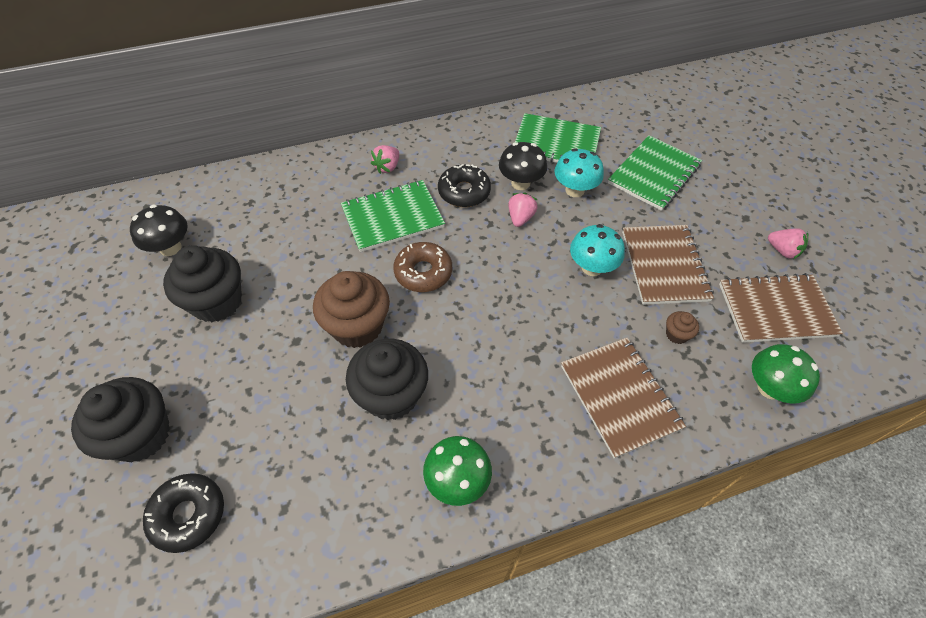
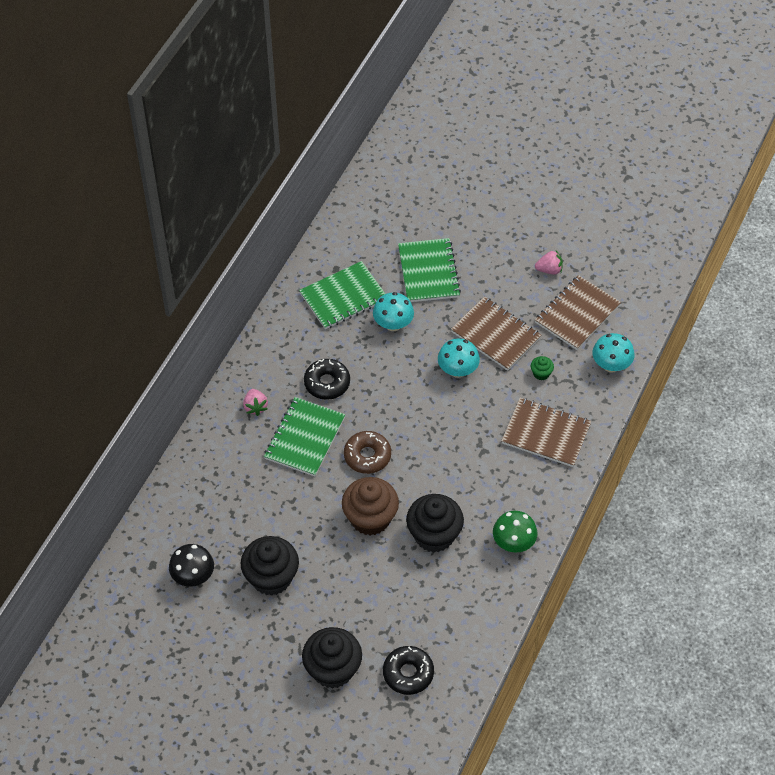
camera: 45 degrees left, 0 degrees up
black mushroom [499,142,547,190] -> none
pink strawberry [508,192,538,227] -> none
brown cupcake [666,311,699,344] -> green cupcake [531,356,554,380]
green mushroom [752,344,820,403] -> turquoise mushroom [592,333,634,373]

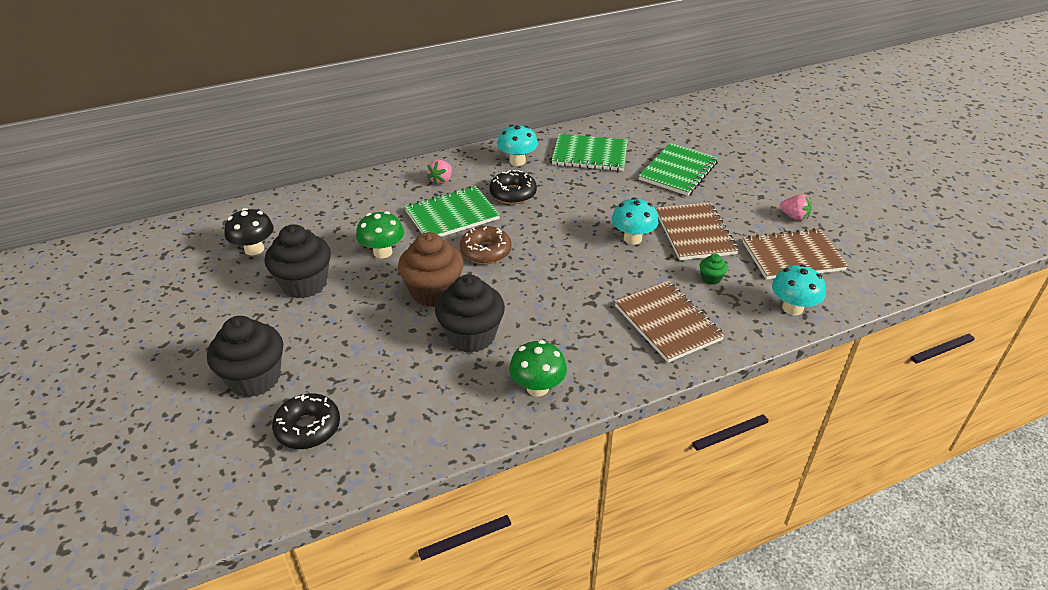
camera: 40 degrees right, 15 degrees down
turquoise mushroom [373,292,414,331] -> turquoise mushroom moved to [497,125,538,166]
none -> green mushroom [356,211,404,258]

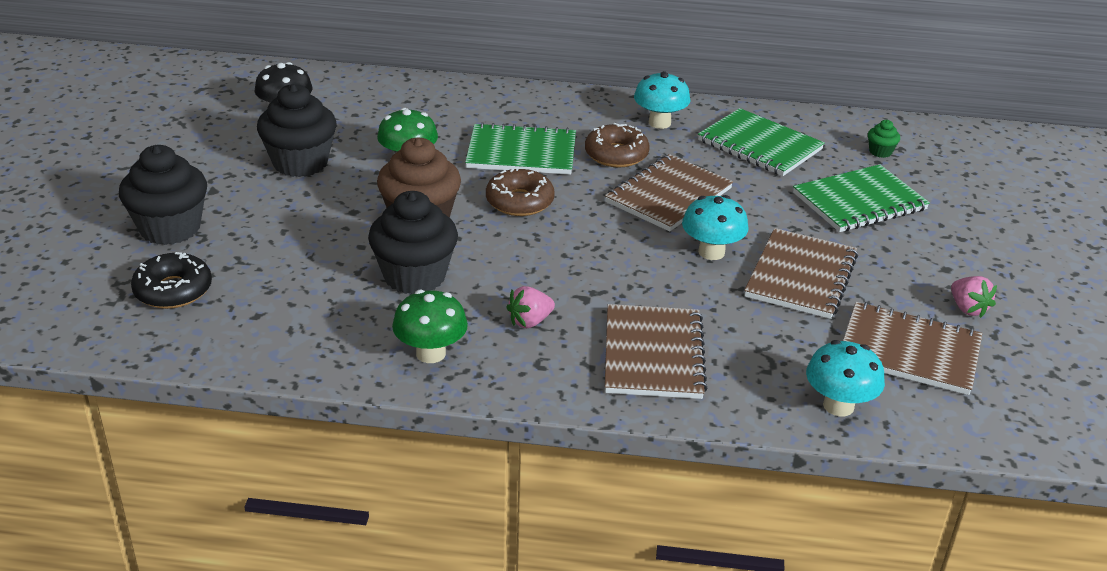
camera: 30 degrees right, 5 degrees down
pink strawberry [427,160,452,185] -> pink strawberry moved to [506,286,555,328]
black donut [489,170,537,204] -> brown donut [585,123,650,167]
green cupcake [700,254,727,285] -> green cupcake moved to [868,120,900,158]
none -> brown notebook [605,154,733,232]

